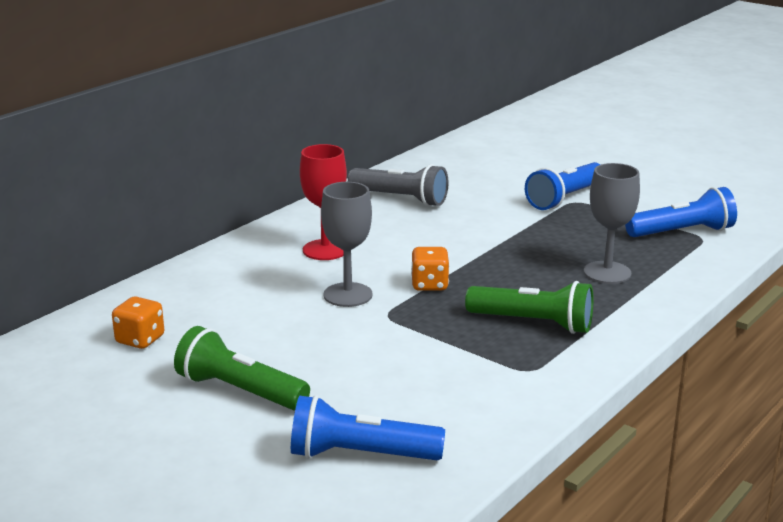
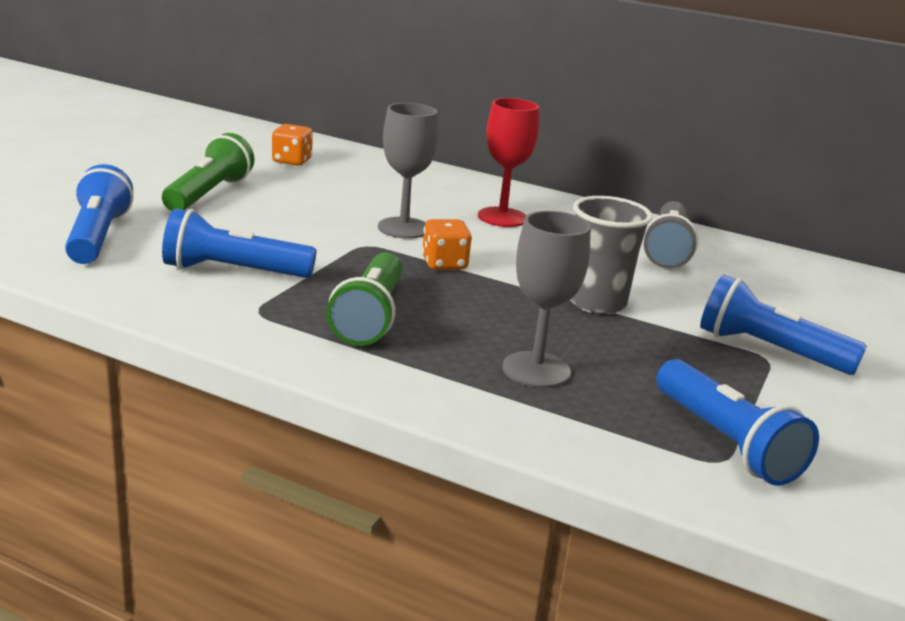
camera: 75 degrees right, 0 degrees up
none -> blue flashlight [162,208,316,278]
none -> grey cup [570,196,653,314]

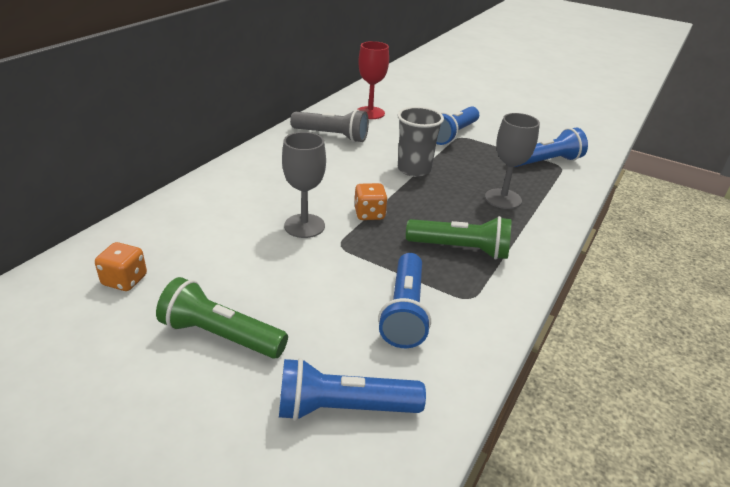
camera: 85 degrees left, 10 degrees up
red goblet [478,98,539,227] -> red goblet moved to [358,41,389,119]

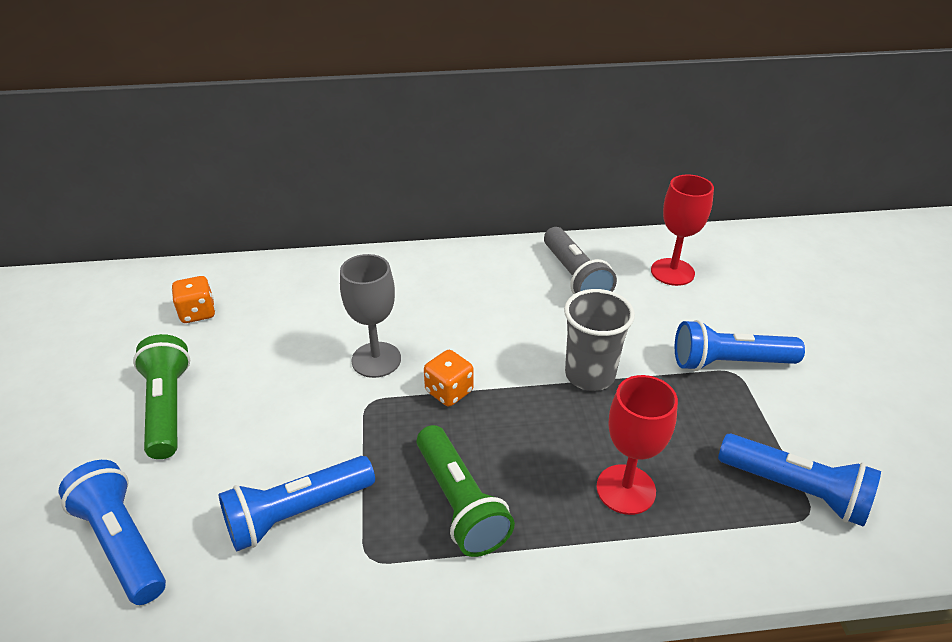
camera: 55 degrees right, 5 degrees up
grey goblet [485,113,540,209] -> red goblet [596,375,678,515]

